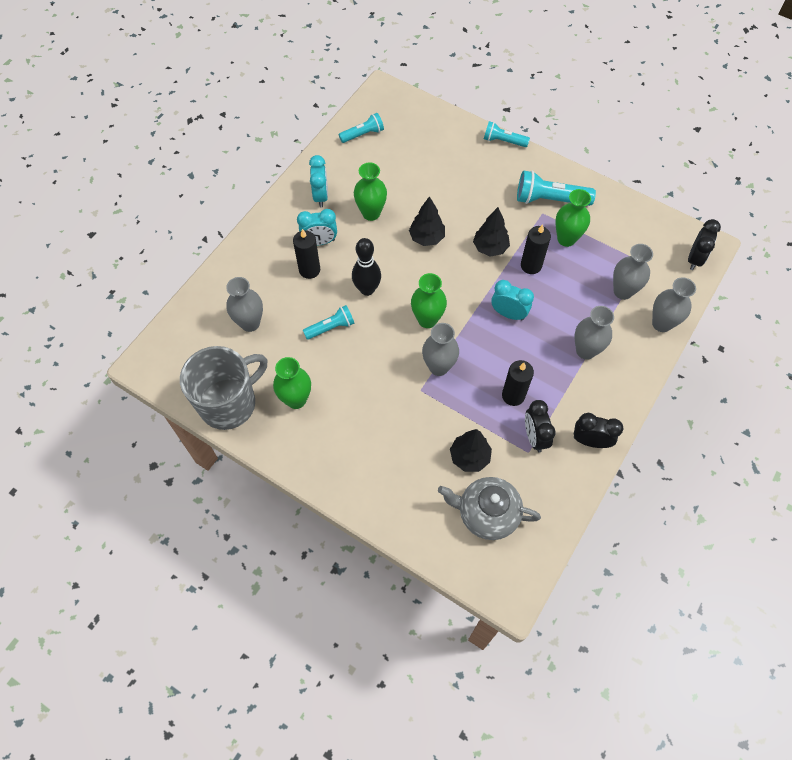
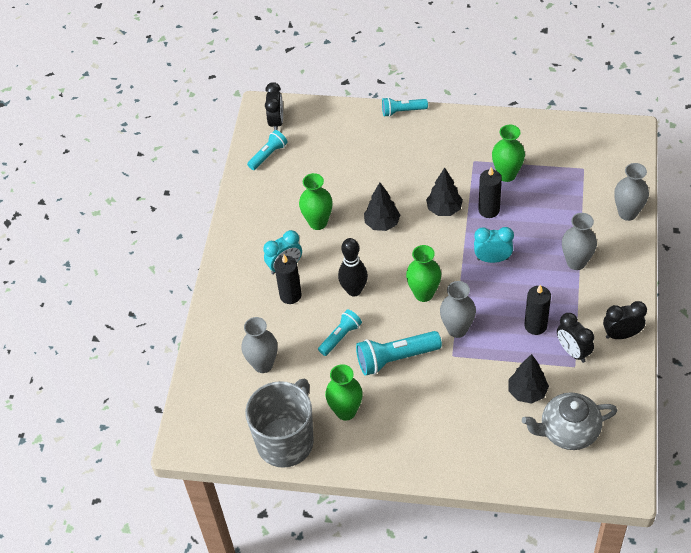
camera: 20 degrees left, 10 degrees down
turquoise clock [309,155,328,208] -> none
turquoise flashlight [517,170,596,206] -> turquoise flashlight moved to [356,331,442,376]
grey vase [613,244,653,300] -> none
black clock [688,219,721,270] -> black clock moved to [265,82,283,131]

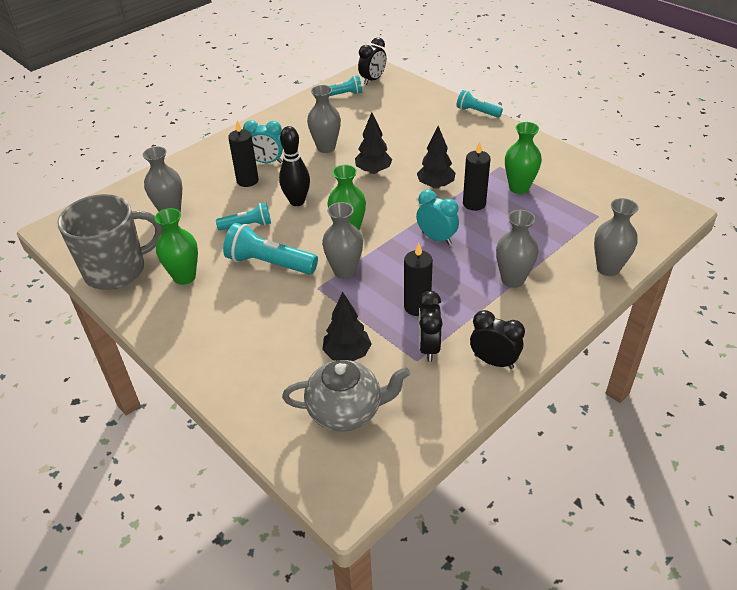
camera: 35 degrees right, 10 degrees down
green vase [299,173,333,230] -> grey vase [307,85,341,153]
grey teapot [522,392,618,450] -> grey teapot turned 150 degrees clockwise [282,360,410,432]

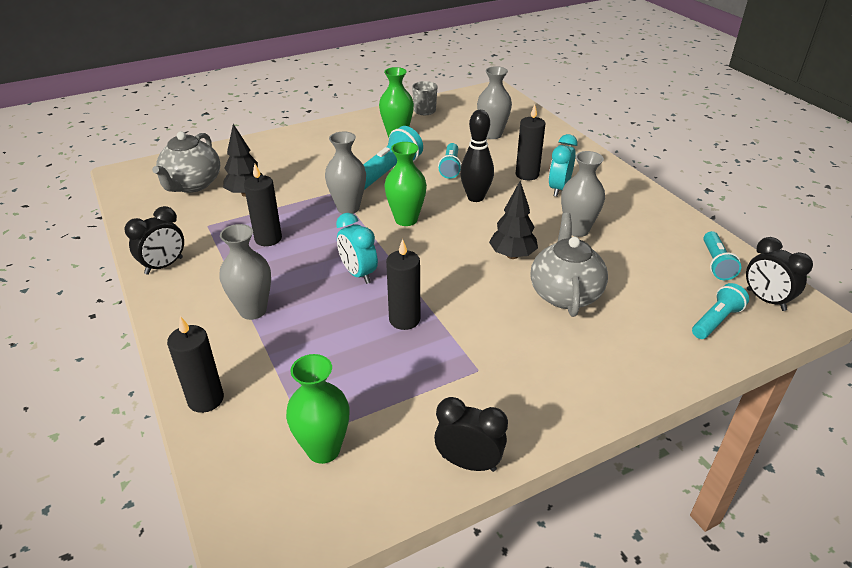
camera: 105 degrees right, 5 degrees down
grey mug [57,194,163,290] -> grey mug [412,81,437,115], size x0.45
turquoise clock [416,190,459,245] -> turquoise clock turned 90 degrees clockwise [336,213,378,284]
black tree [417,126,456,189] -> none
black clock [419,291,443,362] -> black clock moved to [434,397,508,472]
turquoise flashlight [456,90,503,118] -> turquoise flashlight moved to [692,283,749,339]
green vase [505,122,542,194] -> green vase moved to [286,354,350,464]
grey vase [594,198,638,276] -> black candle [167,316,224,413]
none -> grey teapot [531,213,608,317]

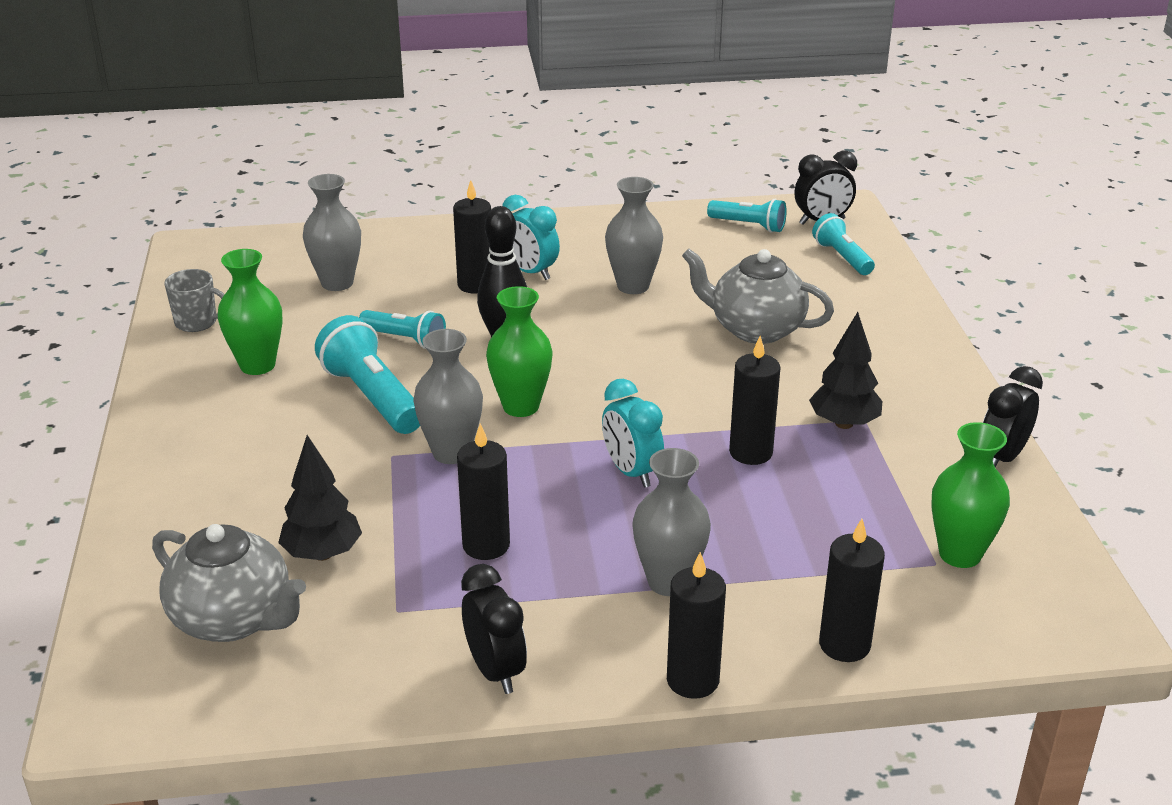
camera: 70 degrees left, 5 degrees down
turquoise clock [336,213,378,284] -> turquoise clock turned 75 degrees clockwise [602,379,664,488]
black tree [489,181,538,259] -> black tree moved to [809,312,882,429]
none -> black candle [667,552,726,699]

